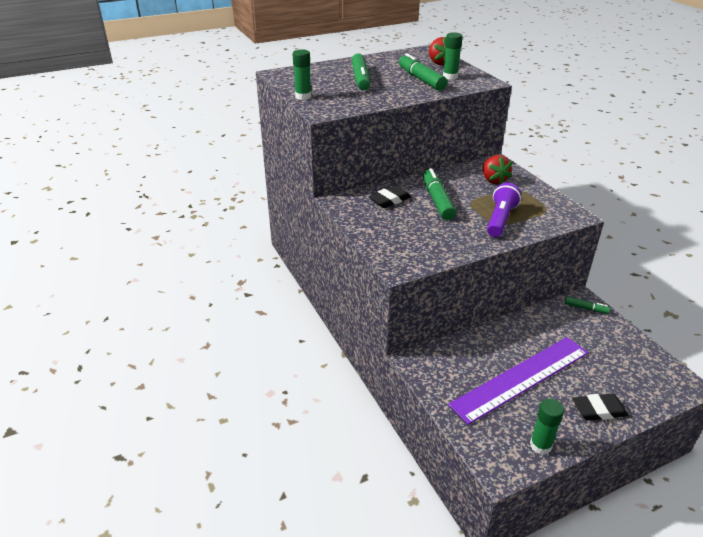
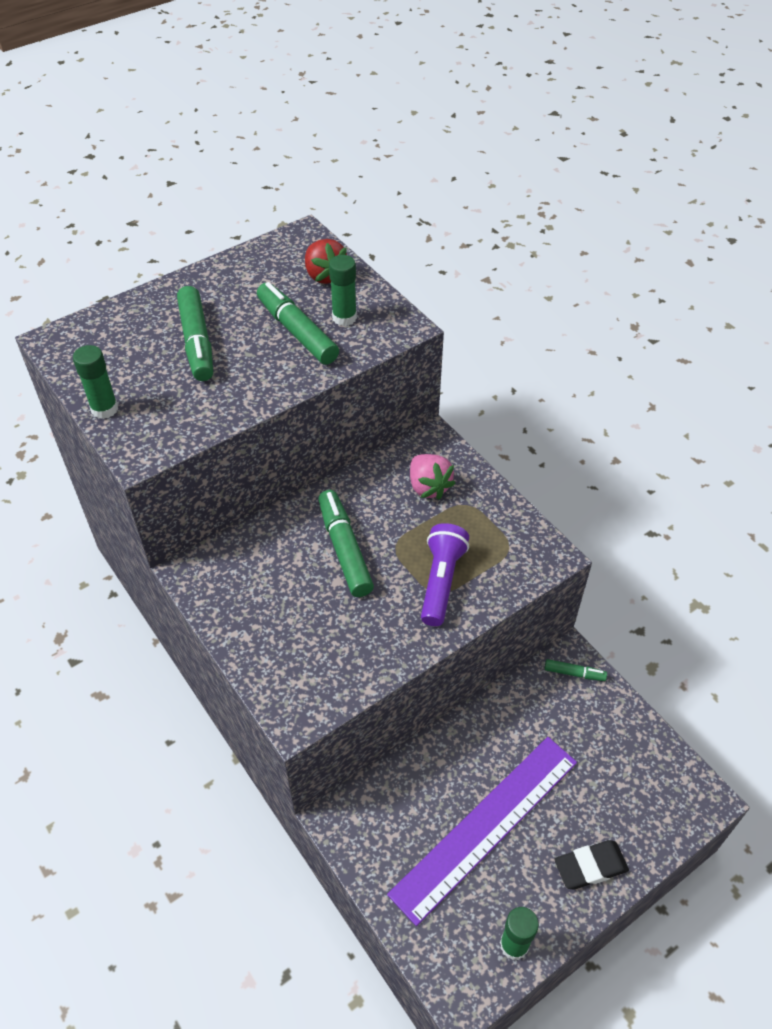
camera: 10 degrees left, 15 degrees up
black eraser [368,186,411,208] -> none
red strawberry [483,155,513,184] -> pink strawberry [410,454,456,500]

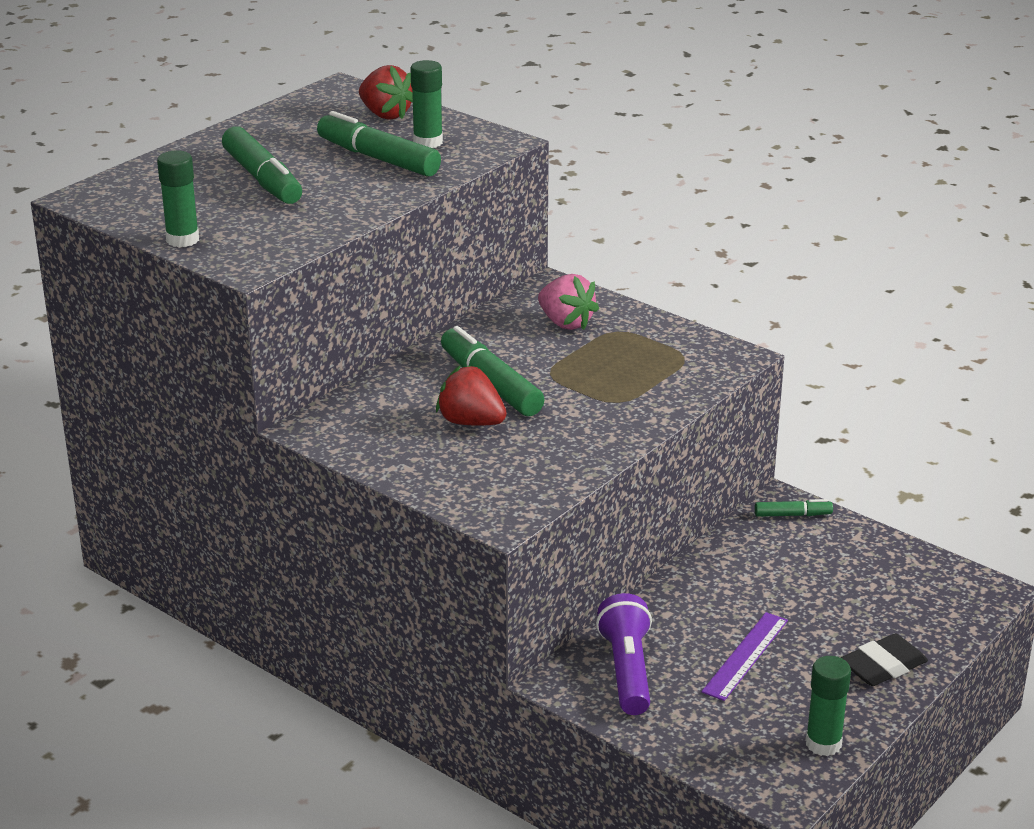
camera: 15 degrees left, 20 degrees down
purple ruler [387,737,577,926] -> purple ruler [701,612,788,701], size x0.49
purple flashlight [421,523,469,626] -> purple flashlight moved to [596,593,652,715]
none -> red strawberry [436,365,507,426]

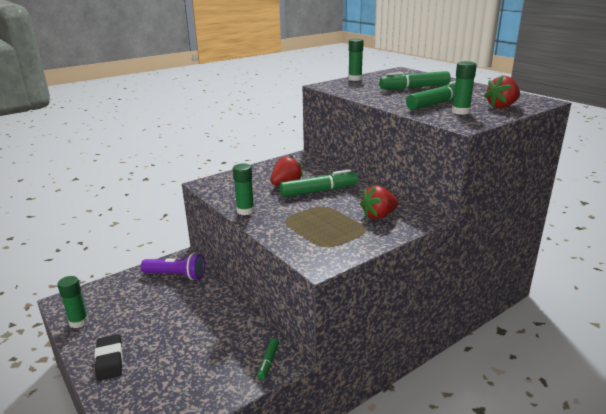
camera: 105 degrees right, 5 degrees down
pink strawberry [538,274,599,330] -> red strawberry [360,186,398,219]
purple ruler [701,612,788,701] -> none
none -> green glue stick [233,163,254,215]

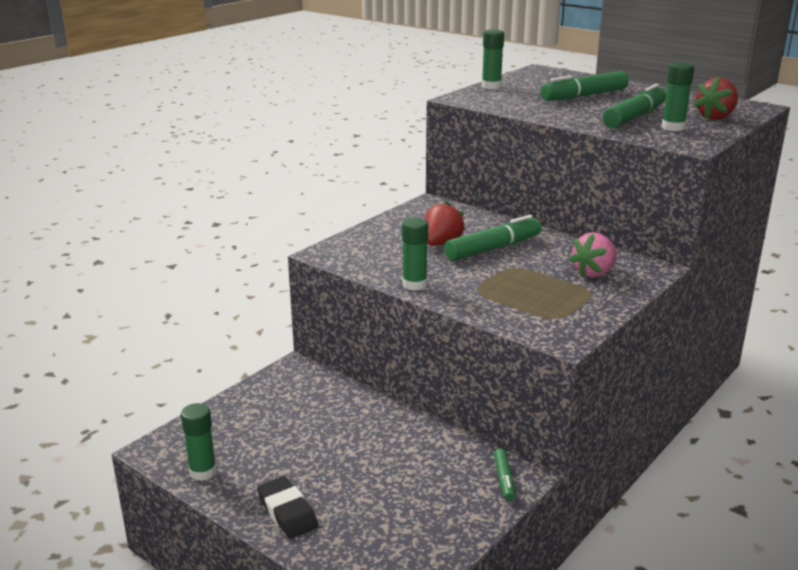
camera: 15 degrees left, 0 degrees up
purple flashlight [140,253,205,280] -> none
red strawberry [360,186,398,219] -> pink strawberry [569,232,617,278]

